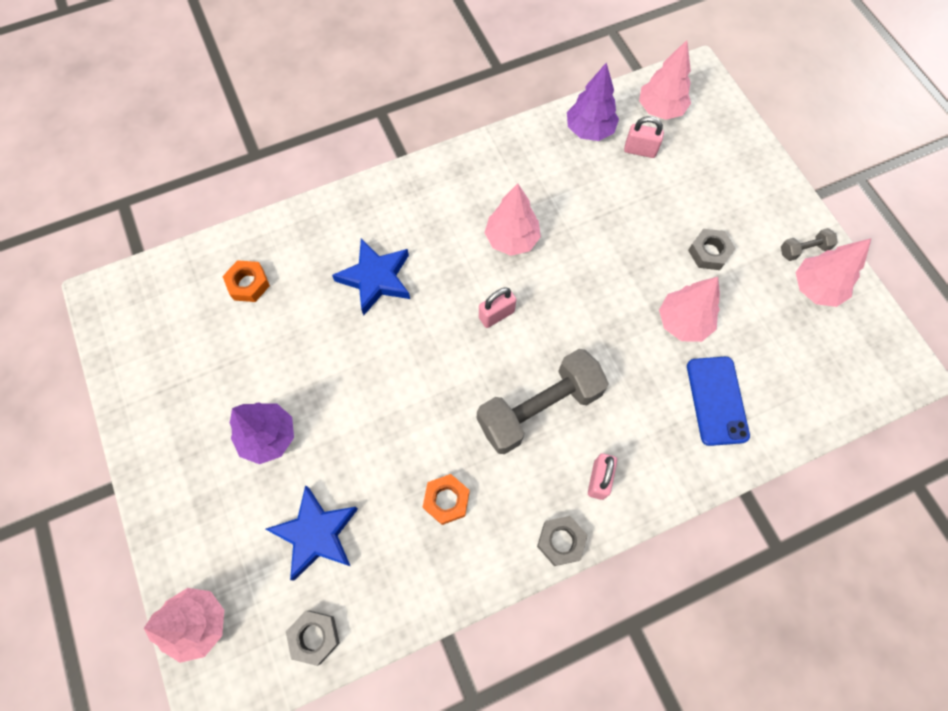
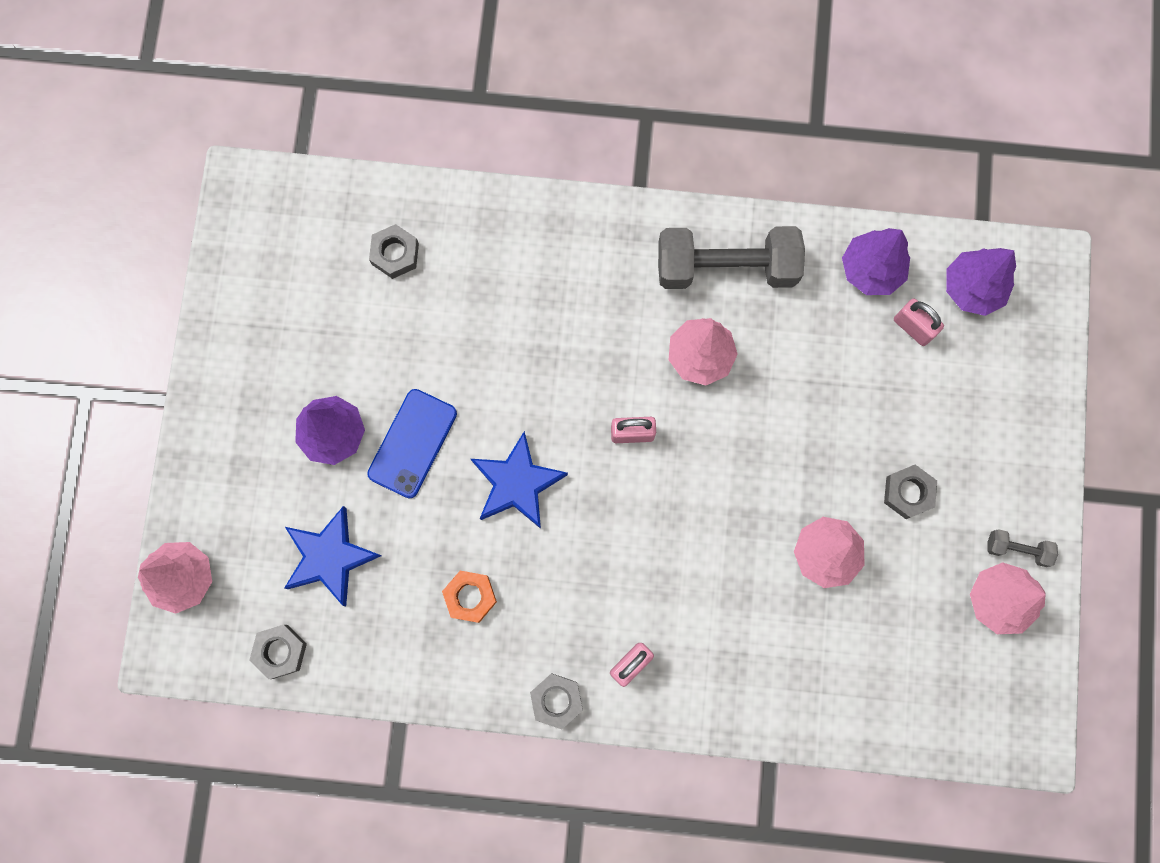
camera: 30 degrees right, 10 degrees up
orange nut [222,260,270,302] -> grey nut [369,224,419,279]
blue star [332,239,410,315] -> blue star moved to [471,431,568,529]
grey dumbbell [477,349,609,454] -> grey dumbbell moved to [658,226,805,289]
pink tree [639,40,691,120] -> purple tree [946,248,1016,316]
blue phone [687,357,750,446] -> blue phone moved to [367,389,457,498]

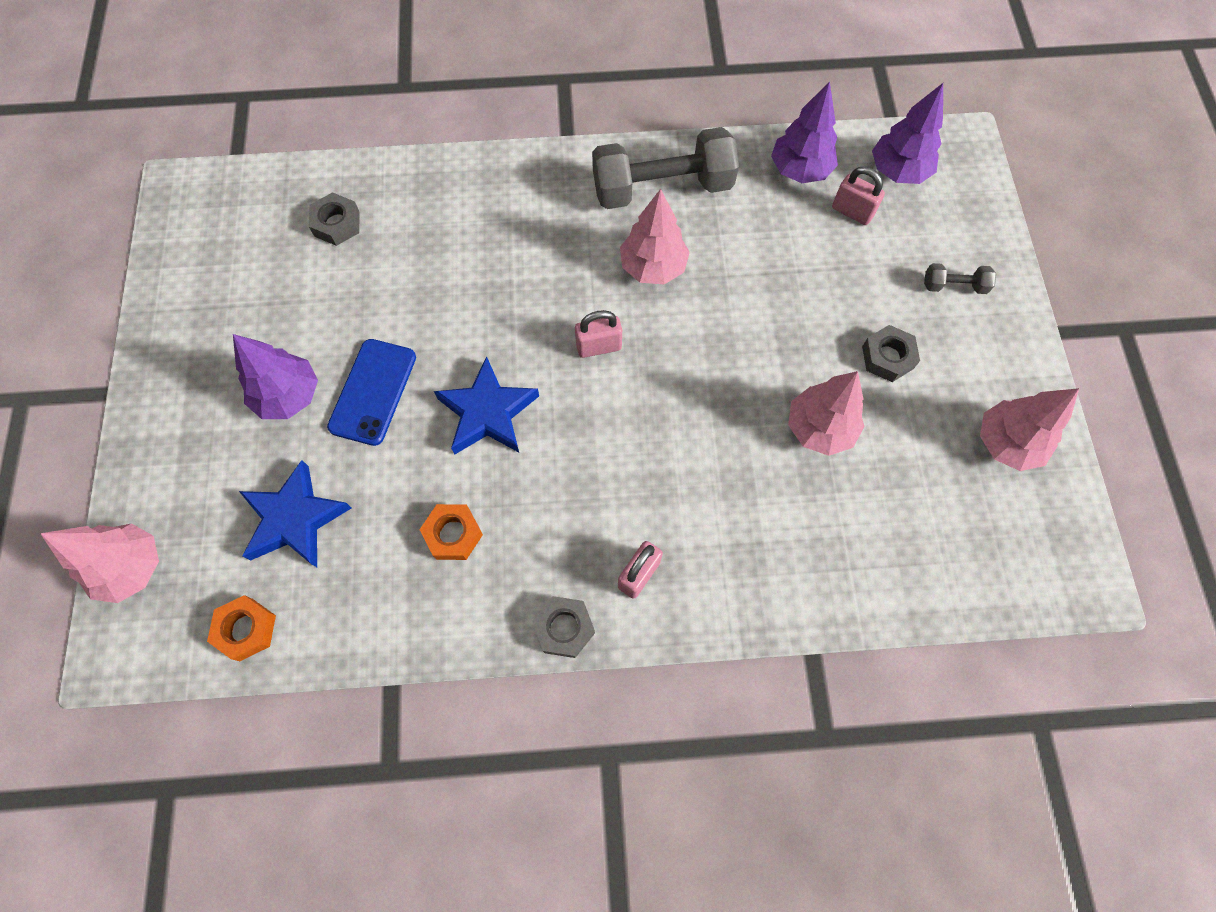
camera: 10 degrees left, 10 degrees down
grey nut [249,625,307,679] -> orange nut [207,595,276,661]
grey dumbbell [987,529,1058,567] -> grey dumbbell moved to [924,263,996,294]

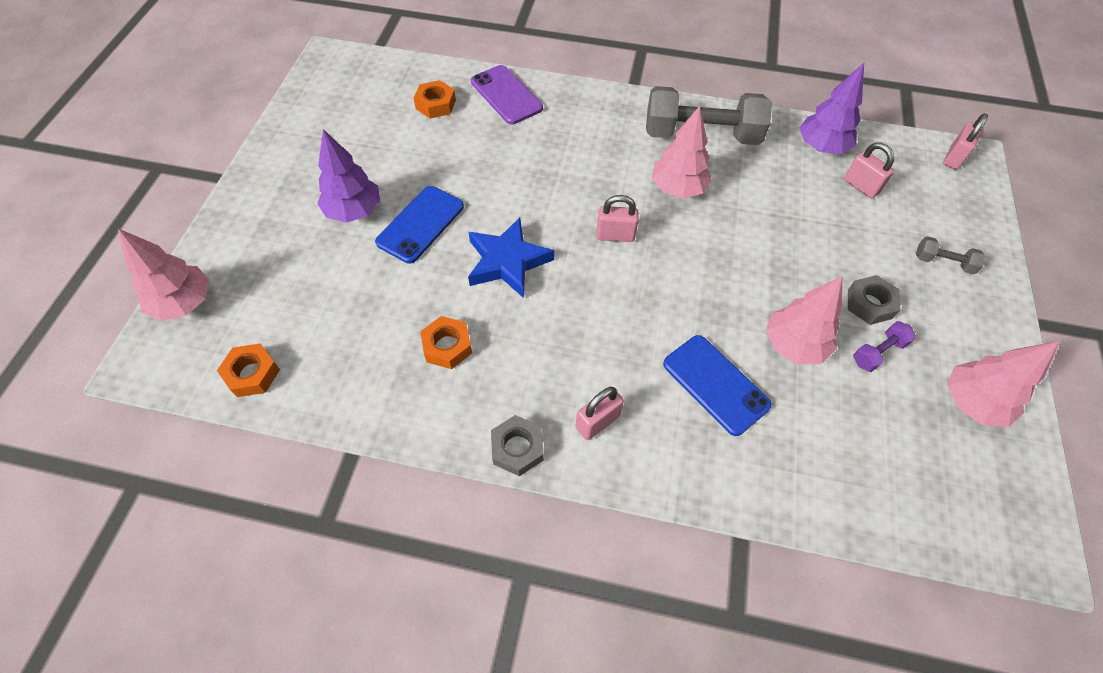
camera: 15 degrees right, 10 degrees down
blue star [239,460,351,567] -> none
grey nut [309,192,360,246] -> orange nut [414,80,456,119]
purple tree [872,83,943,184] -> none
none -> purple phone [471,65,543,124]
none -> blue phone [663,335,772,436]
none -> purple dumbbell [853,321,916,372]
none -> pink padlock [943,113,988,170]

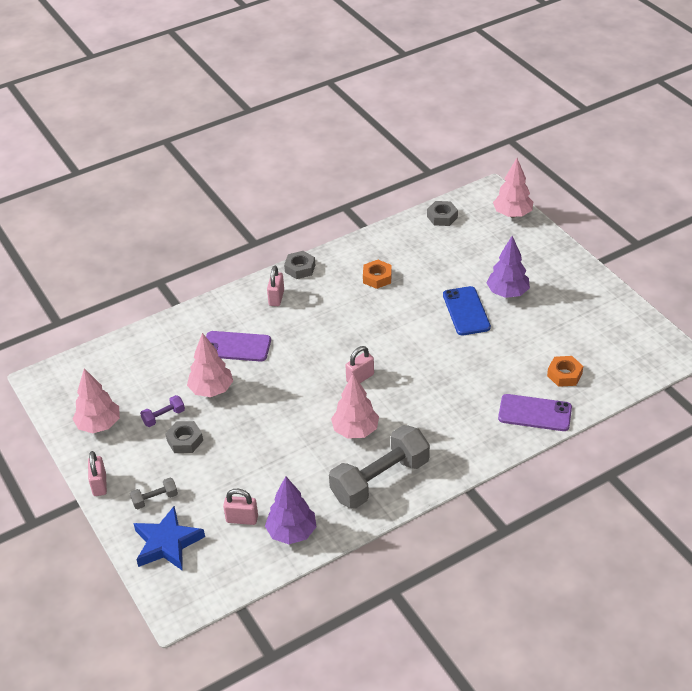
camera: 140 degrees right, 15 degrees down
orange nut [217,343,280,397] -> grey nut [427,201,458,226]
blue star [468,217,554,298] -> blue star moved to [133,506,205,571]
blue phone [663,335,772,436] -> purple phone [206,331,271,361]
purple dumbbell [853,321,916,372] -> purple dumbbell turned 45 degrees clockwise [140,395,185,427]
pink padlock [943,113,988,170] -> pink padlock moved to [88,451,107,496]

